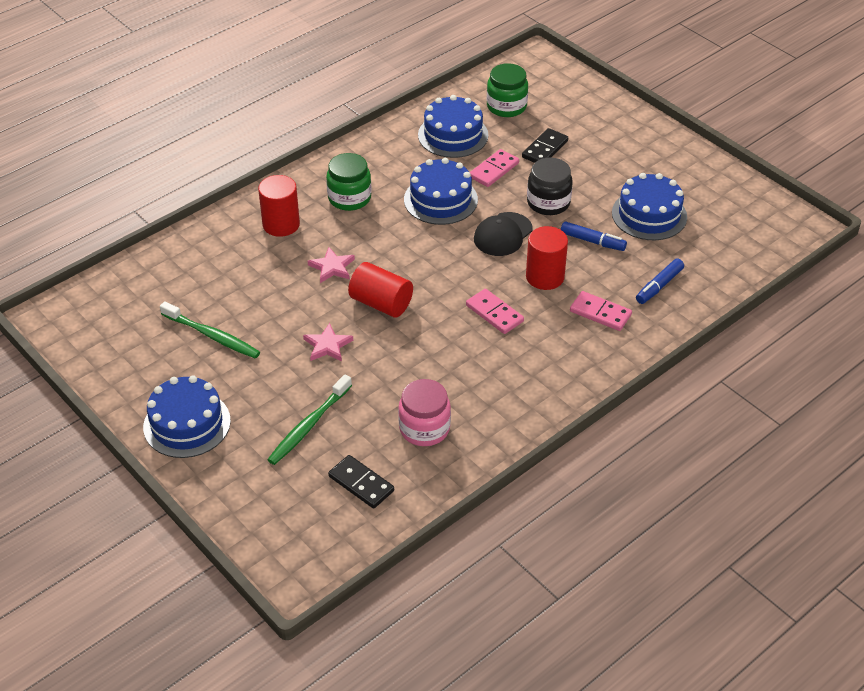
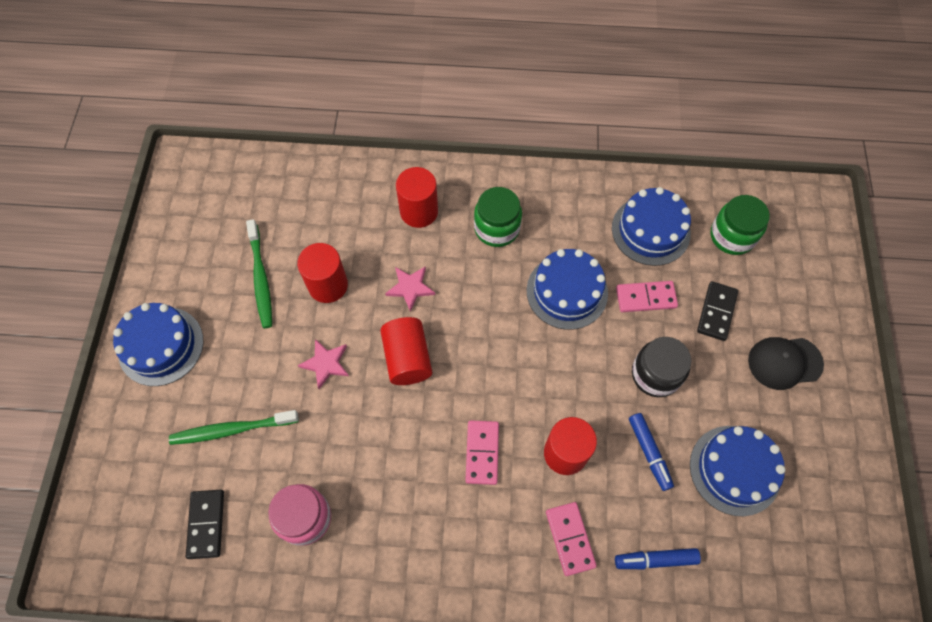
camera: 45 degrees right, 20 degrees up
black cap [474,212,533,256] -> black cap moved to [748,337,824,390]
black domino [522,128,568,163] -> black domino turned 60 degrees counterclockwise [697,281,738,341]
none -> red cylinder [297,243,348,303]

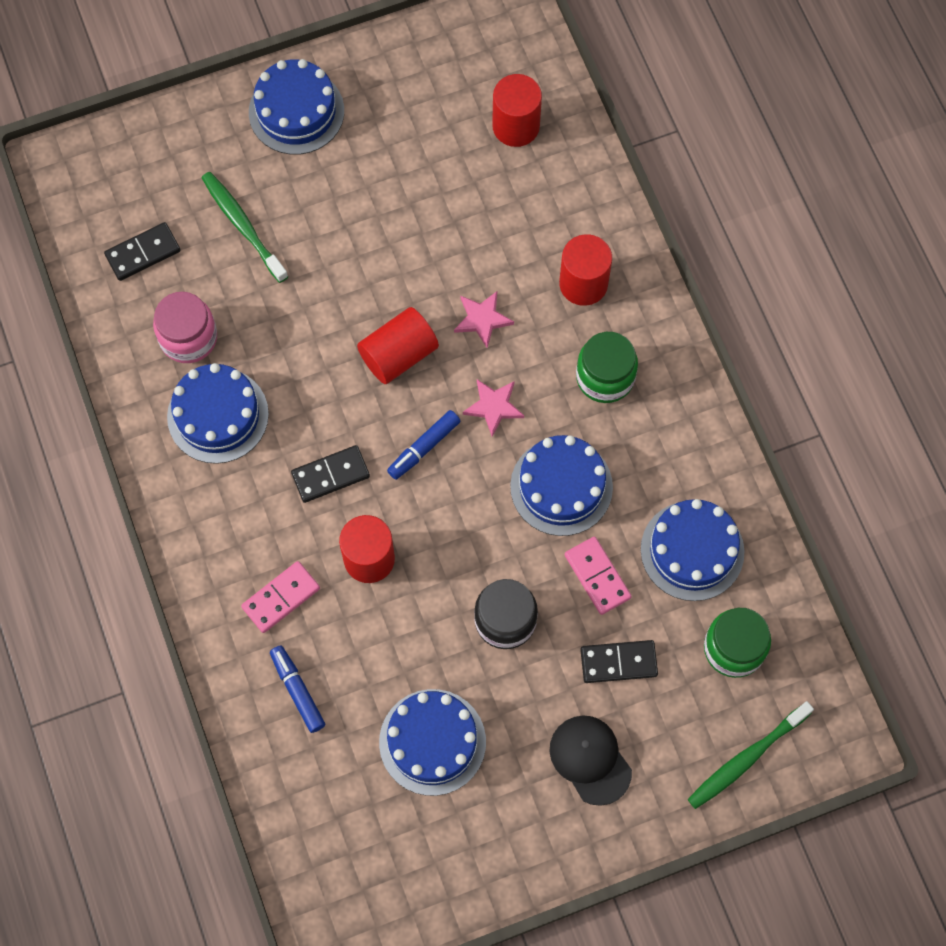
camera: 65 degrees right, 5 degrees up
green toothbrush [246,219,272,328] -> green toothbrush moved to [688,701,814,809]
red cylinder [297,243,348,303] -> red cylinder moved to [492,74,542,147]
pink star [298,339,349,389] -> pink star moved to [463,379,524,437]
pink domino [465,420,499,485] -> black domino [291,445,370,503]
blue marker [629,413,674,491] -> blue marker moved to [387,410,460,480]
none -> blue cake [167,363,269,464]

